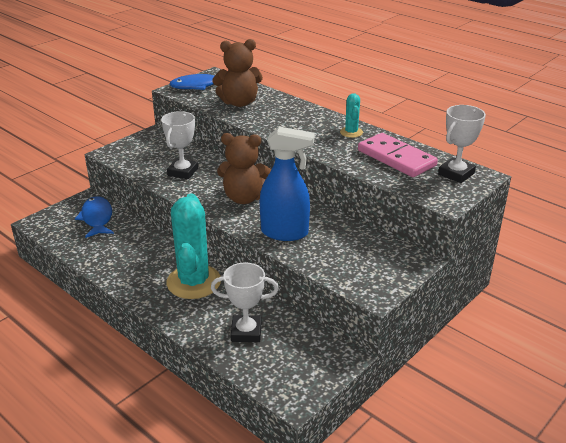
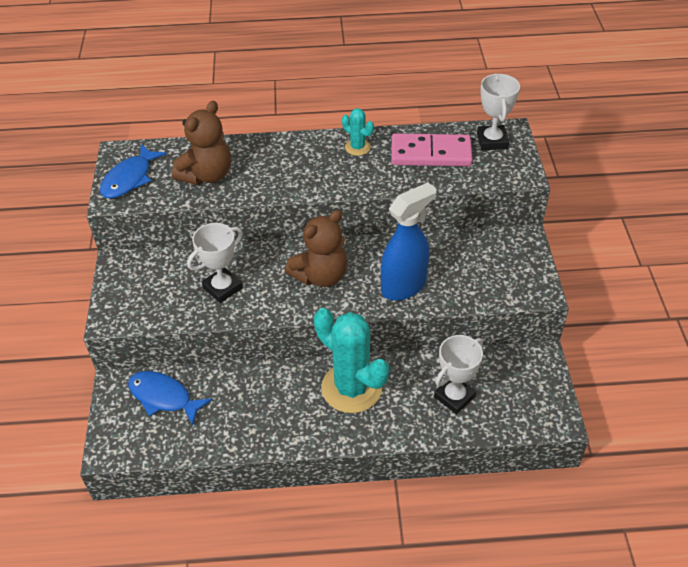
camera: 45 degrees left, 15 degrees up
white trophy [161,111,198,179] -> white trophy turned 75 degrees clockwise [187,223,243,303]

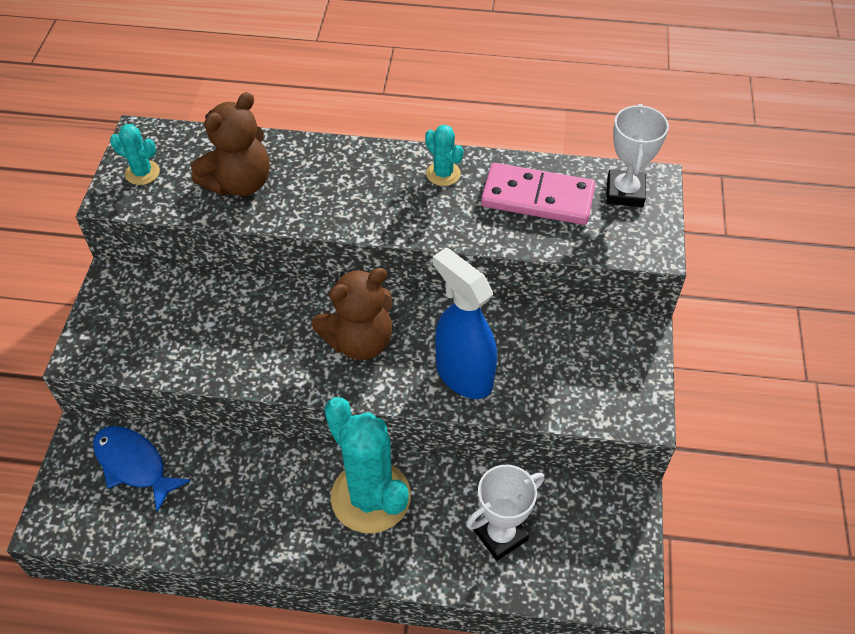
camera: 10 degrees right, 5 degrees up
blue fish [100,144,167,199] -> turquoise cactus [110,124,160,185]
white trophy [187,223,243,303] -> none
blue spray bottle [381,182,437,301] -> blue spray bottle turned 105 degrees counterclockwise [433,248,497,399]

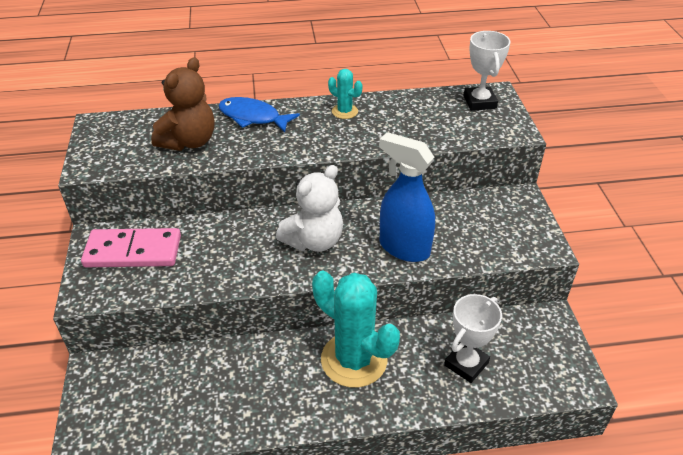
camera: 15 degrees left, 10 degrees down
blue fish [93,426,191,512] -> blue fish moved to [218,97,300,133]
turquoise cactus [110,124,160,185] -> none
brown teddy bear [311,268,393,360] -> white teddy bear [276,165,343,252]
pink domino [481,163,596,225] -> pink domino moved to [81,228,181,267]

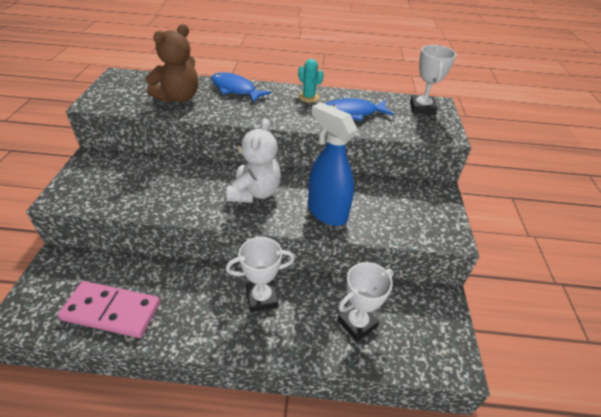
camera: 10 degrees right, 0 degrees up
pink domino [81,228,181,267] -> pink domino moved to [58,281,160,338]
white teddy bear [276,165,343,252] -> white teddy bear turned 45 degrees counterclockwise [227,119,281,203]
turquoise cactus [312,271,400,388] -> white trophy [226,237,295,312]
none -> blue fish [326,99,394,121]

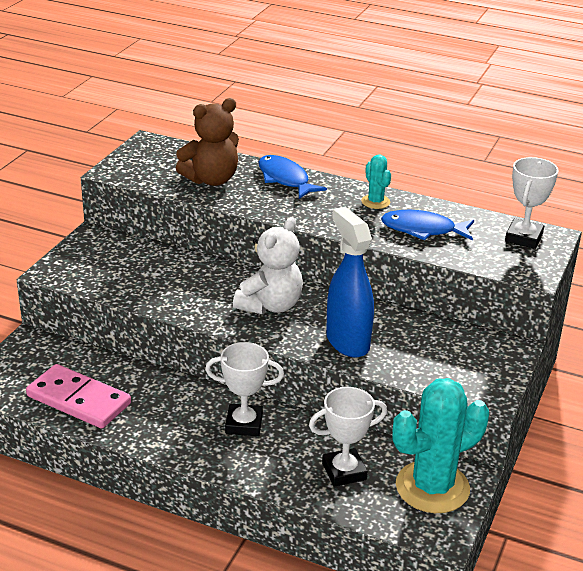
camera: 20 degrees right, 10 degrees down
none -> turquoise cactus [392,378,489,513]

